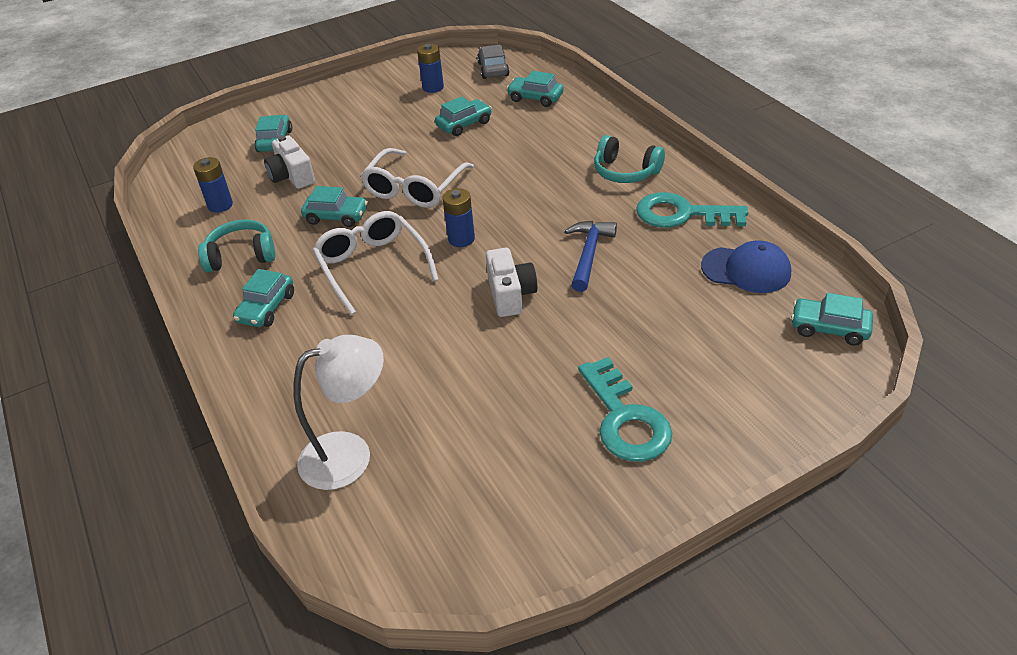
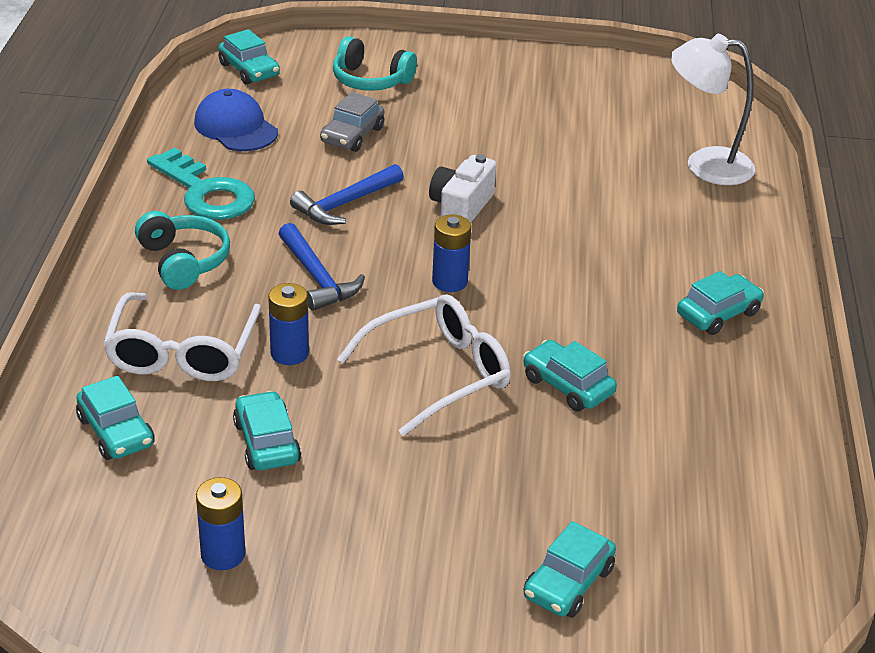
camera: 150 degrees left, 5 degrees down
blue battery [193,157,233,213] -> blue battery moved to [268,283,309,365]
turquoise headphones [198,219,275,272] -> turquoise headphones moved to [333,36,417,91]
white camera [264,135,315,189] -> none
white glasses [312,211,439,315] -> white glasses moved to [103,292,261,381]
turquoise car [435,96,492,136] -> turquoise car turned 75 degrees clockwise [233,391,301,470]
grey car [477,44,509,79] -> grey car moved to [320,92,384,152]
turquoise key [578,357,672,462] -> none
none -> blue hammer [278,223,365,311]

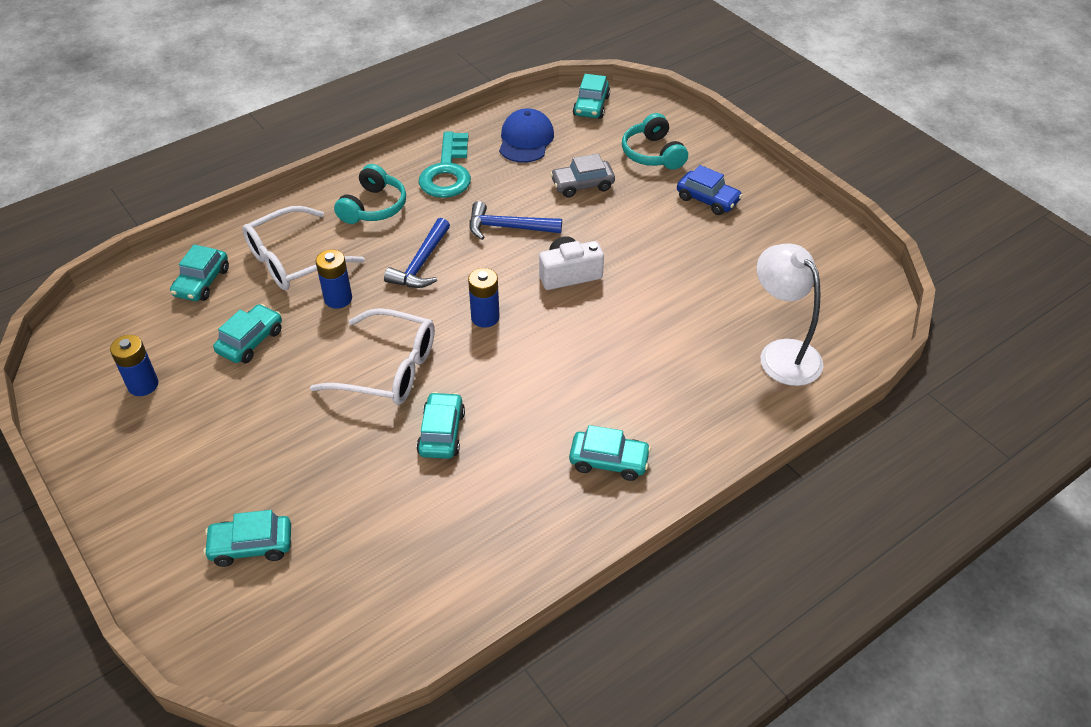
camera: 50 degrees right, 10 degrees up
none -> blue car [677,165,743,215]

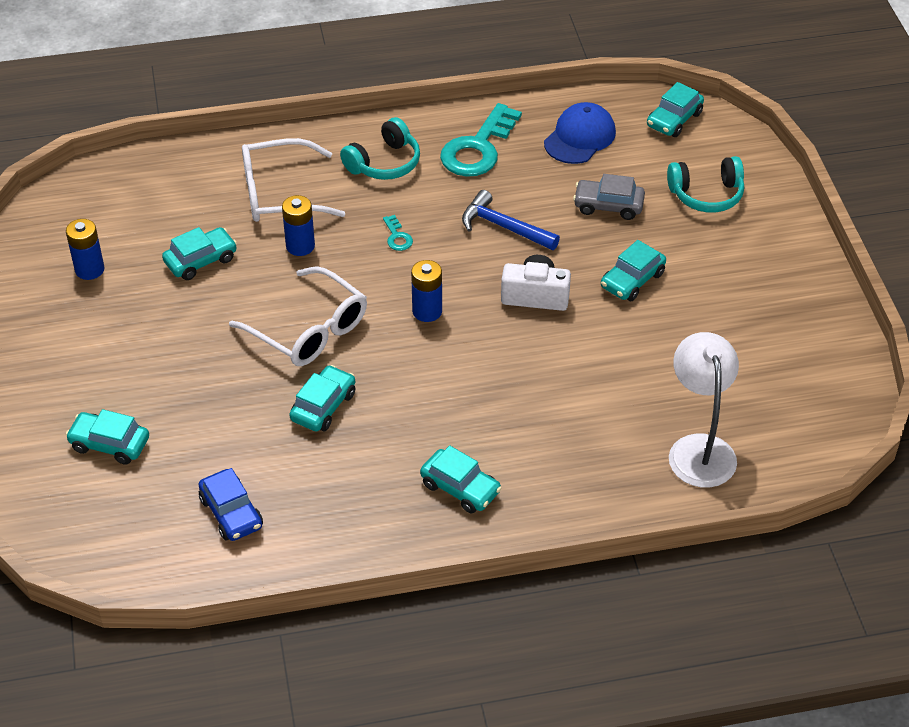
camera: 25 degrees right, 0 degrees up
turquoise car [170,244,229,301] -> turquoise car moved to [601,240,666,301]
blue hammer [384,218,450,288] -> turquoise key [383,215,413,251]
turquoise headphones [622,113,688,170] -> turquoise headphones turned 105 degrees counterclockwise [667,156,744,213]
blue car [677,165,743,215] -> blue car moved to [198,468,263,541]

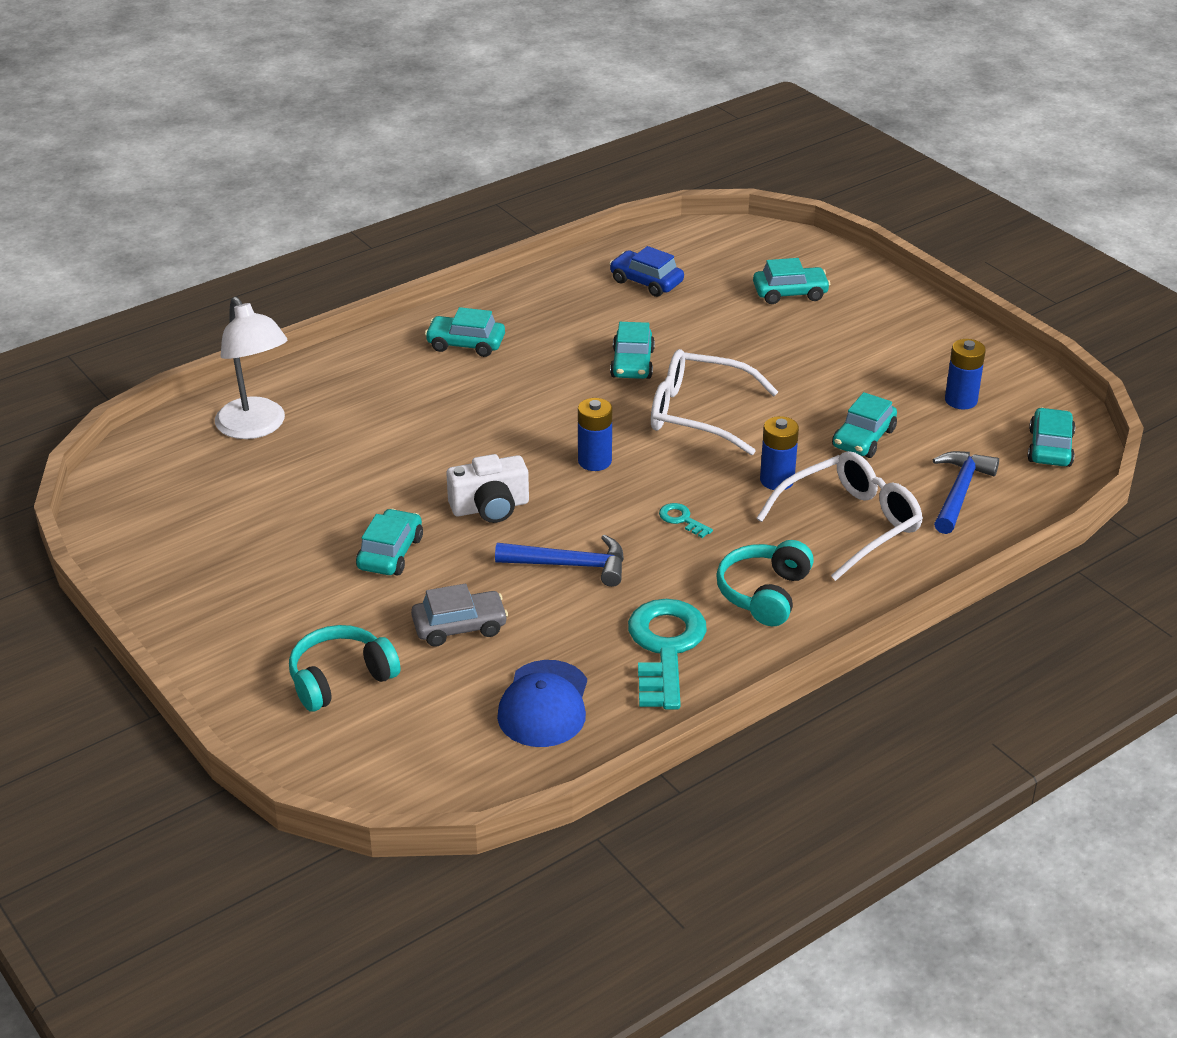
camera: 155 degrees right, 10 degrees down
turquoise car [647,82,704,137] -> turquoise car moved to [1027,408,1076,467]
none -> blue hammer [933,451,999,534]

